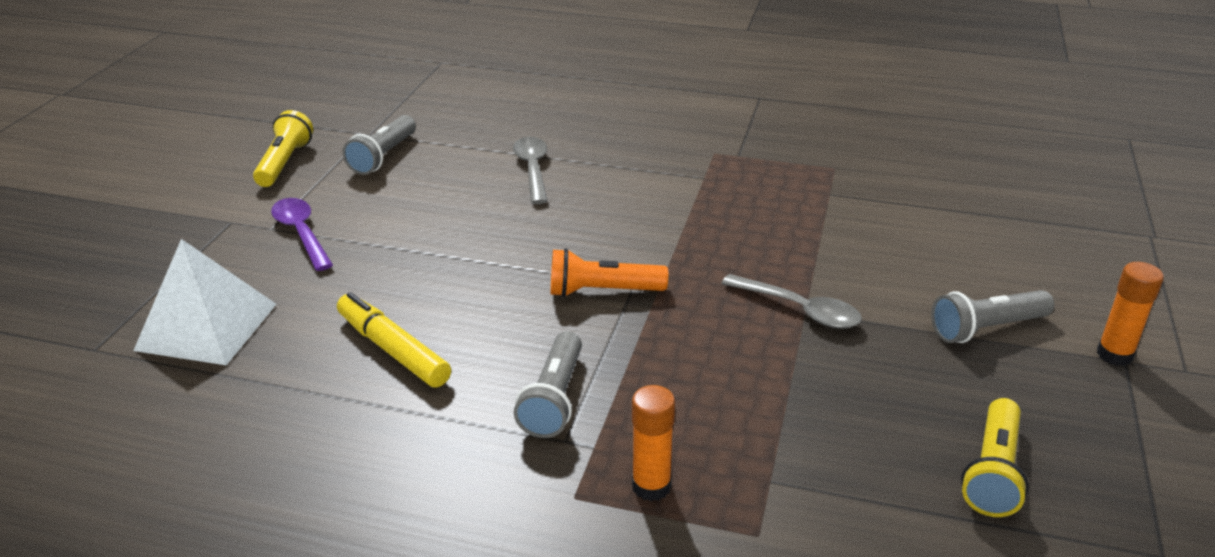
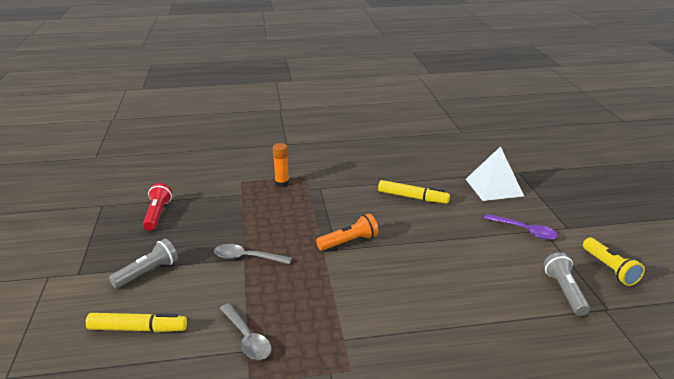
camera: 155 degrees right, 5 degrees down
grey spoon [513,137,547,204] -> grey spoon moved to [220,304,272,360]
grey flashlight [514,331,582,438] -> none
yellow flashlight [961,398,1029,517] -> red flashlight [143,183,172,231]
orange glue stick [1097,262,1164,366] -> none
none -> yellow marker [86,313,187,332]

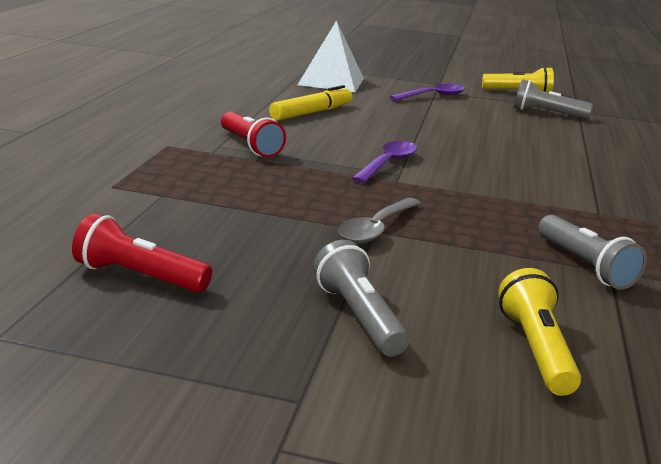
camera: 70 degrees left, 5 degrees down
yellow marker [86,313,187,332] -> yellow flashlight [498,268,581,396]
grey spoon [220,304,272,360] -> grey flashlight [538,215,647,290]
orange glue stick [273,143,289,187] -> none
orange flashlight [316,214,378,251] -> purple spoon [352,141,417,183]
none -> red flashlight [221,111,286,157]

